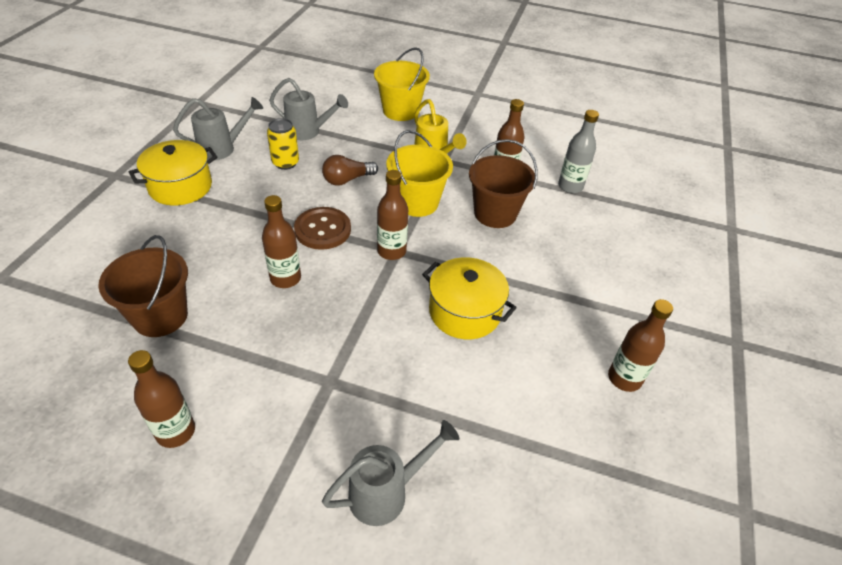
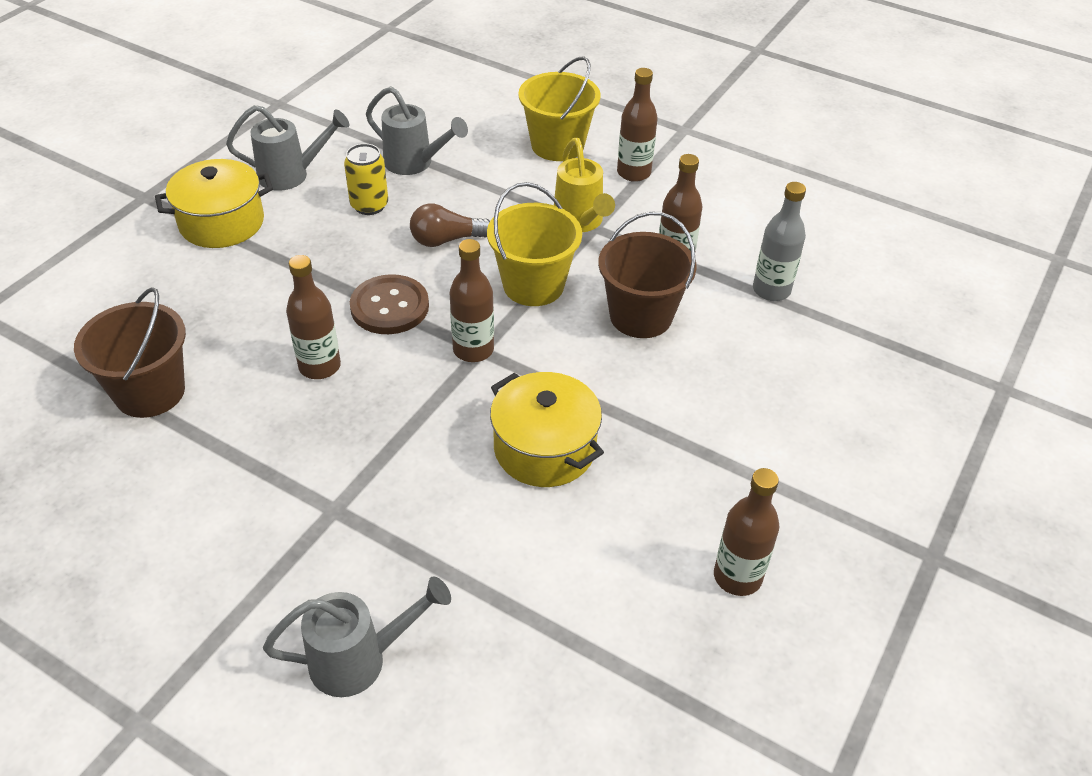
camera: 15 degrees right, 0 degrees up
brown bottle [128,350,195,448] -> brown bottle moved to [617,68,658,182]

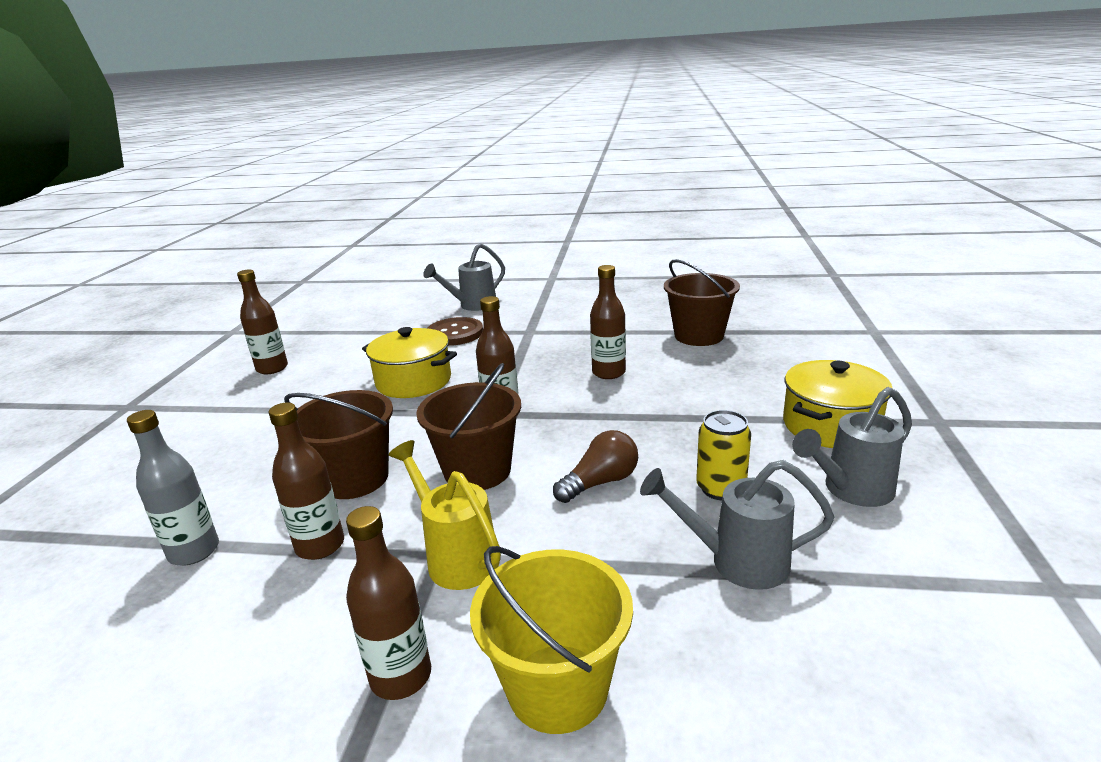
camera: 160 degrees right, 20 degrees down
brown button [350,274,429,334] -> brown button moved to [428,317,483,346]
yellow bucket [487,182,582,306] -> brown bucket [416,363,521,490]

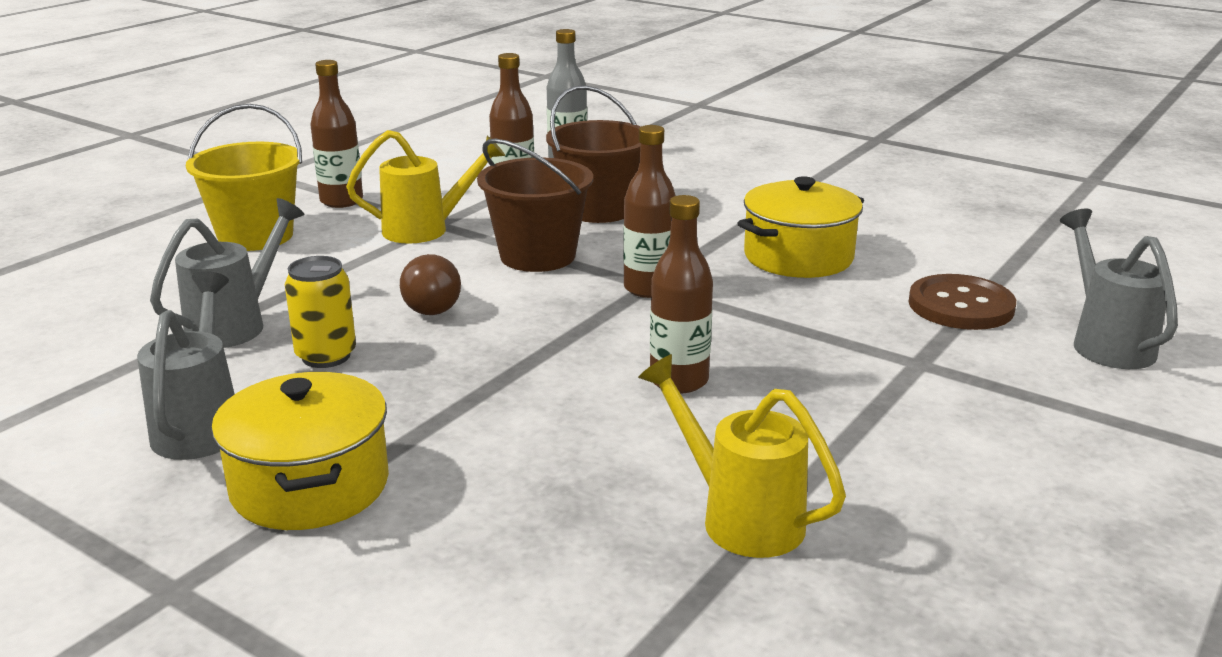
camera: 115 degrees right, 0 degrees up
brown bottle [237,270,288,374] -> none
brown bucket [664,259,740,346] -> yellow watering can [638,354,846,558]

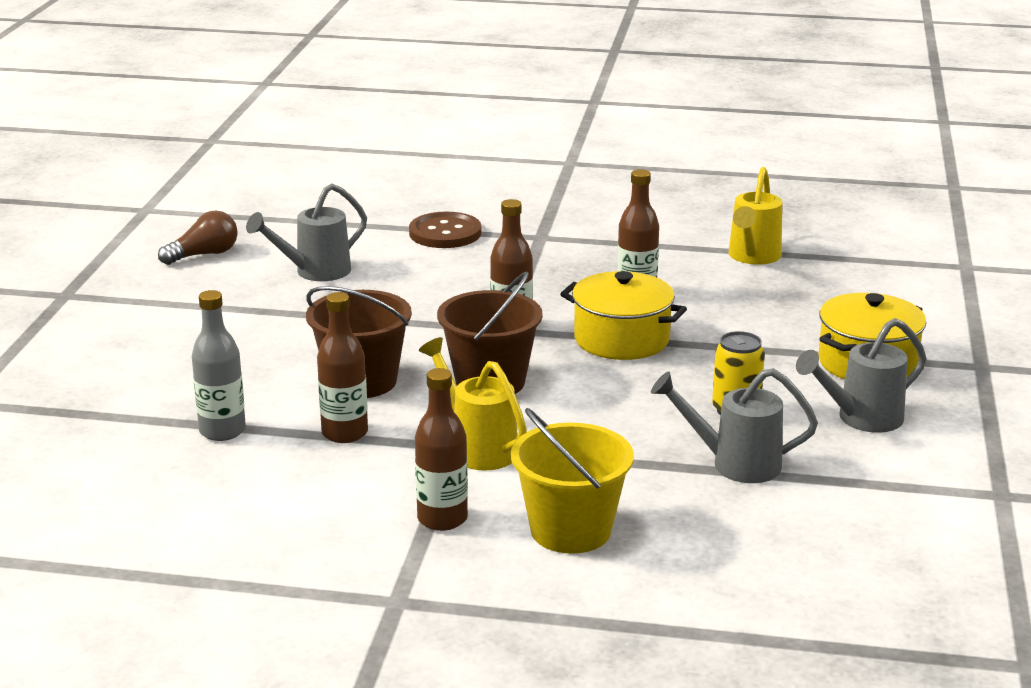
camera: 115 degrees left, 0 degrees up
brown light bulb [400,254,461,315] -> brown light bulb moved to [158,211,238,265]
yellow pot [737,176,864,278] -> yellow pot moved to [560,271,687,360]
grey watering can [1060,209,1178,369] -> grey watering can moved to [246,183,367,281]

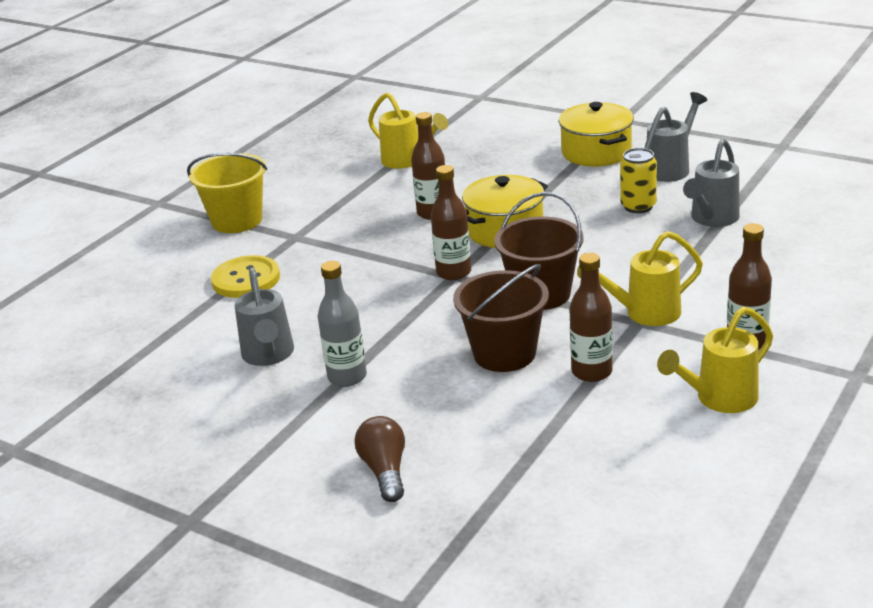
camera: 65 degrees left, 5 degrees up
brown light bulb [158,211,238,265] -> brown light bulb moved to [354,416,405,502]
grey bottle [192,290,246,441] -> grey bottle moved to [318,261,367,387]
brown button [409,212,481,248] -> yellow button [211,255,280,298]
yellow bucket [511,408,634,554] -> yellow bucket moved to [187,153,267,233]
grey watering can [796,318,927,433] -> grey watering can turned 135 degrees counterclockwise [645,92,707,182]
none -> yellow watering can [657,307,773,413]

